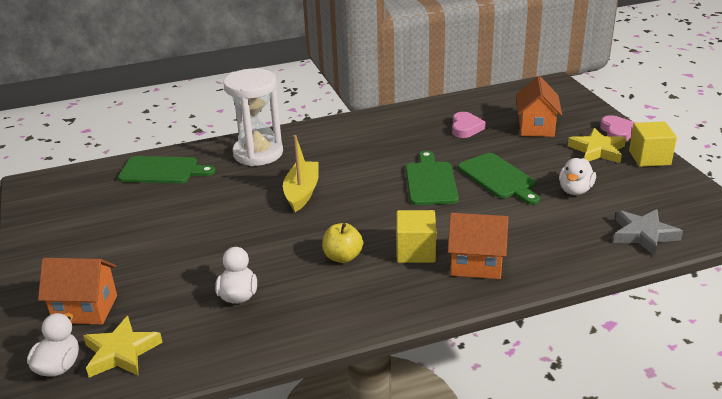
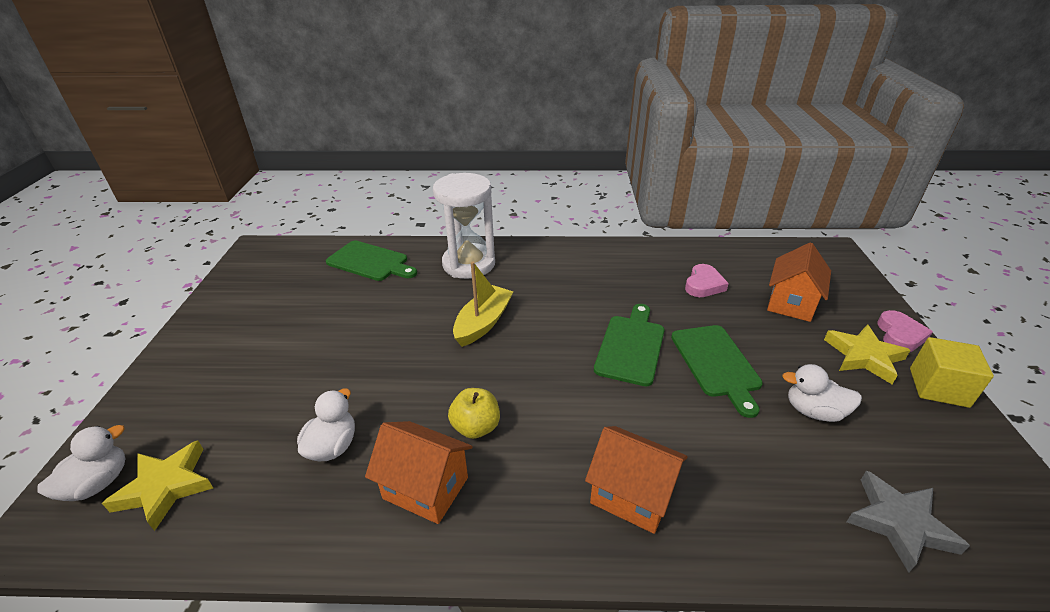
camera: 20 degrees right, 5 degrees up
orange house [38,258,117,324] -> orange house moved to [365,421,473,524]
yellow cube [397,210,436,263] -> none
white duck [559,158,596,195] -> white duck turned 60 degrees clockwise [782,364,862,422]

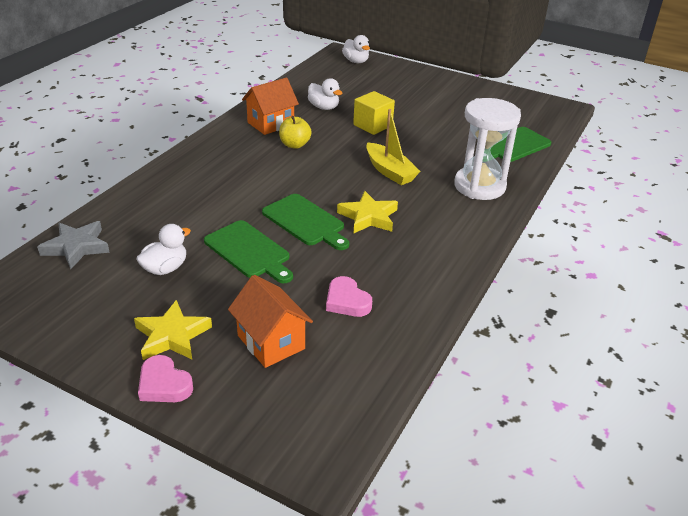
camera: 115 degrees right, 0 degrees up
yellow star [102,440,213,531] -> yellow star moved to [337,191,398,233]
orange house [585,426,688,534] -> none
green cutting board [671,325,763,418] -> green cutting board turned 150 degrees counterclockwise [204,220,293,283]
yellow cube [910,337,994,408] -> yellow cube moved to [353,91,395,135]

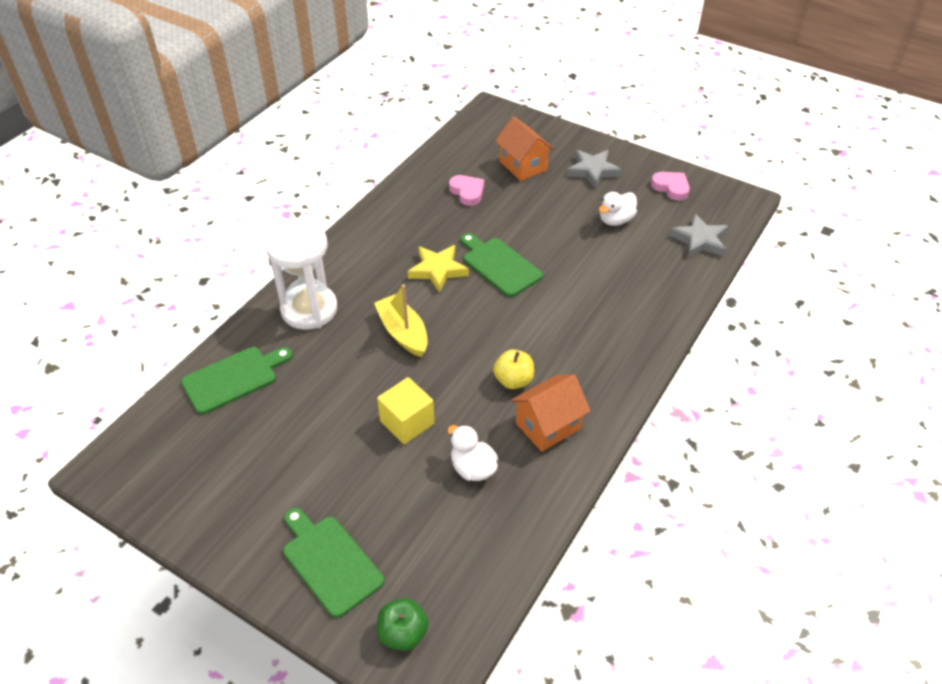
camera: 175 degrees left, 10 degrees up
yellow star [134,300,212,360] -> grey star [567,150,622,189]
pink heart [138,355,193,402] -> pink heart moved to [651,172,690,201]
green cutting board [204,220,293,283] -> green cutting board moved to [283,508,384,618]
white duck [342,35,370,63] -> green apple [377,598,428,651]

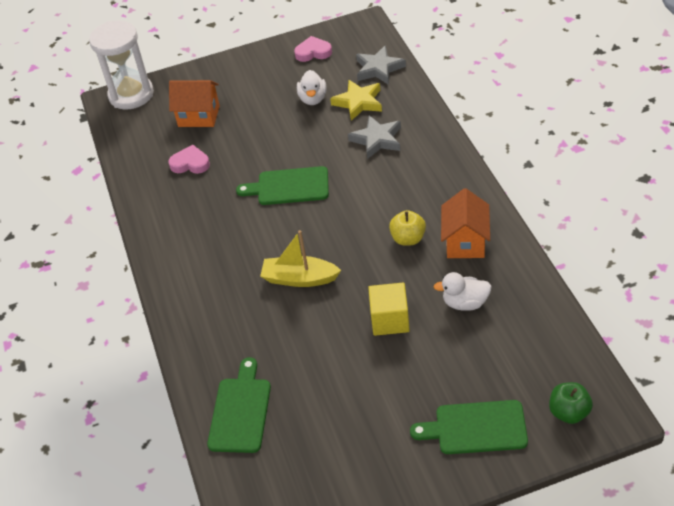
camera: 45 degrees left, 0 degrees up
white hourglass [265,221,337,330] -> white hourglass moved to [89,20,154,110]
yellow star [408,245,469,293] -> yellow star moved to [330,80,382,121]
grey star [567,150,622,189] -> grey star moved to [348,115,401,159]

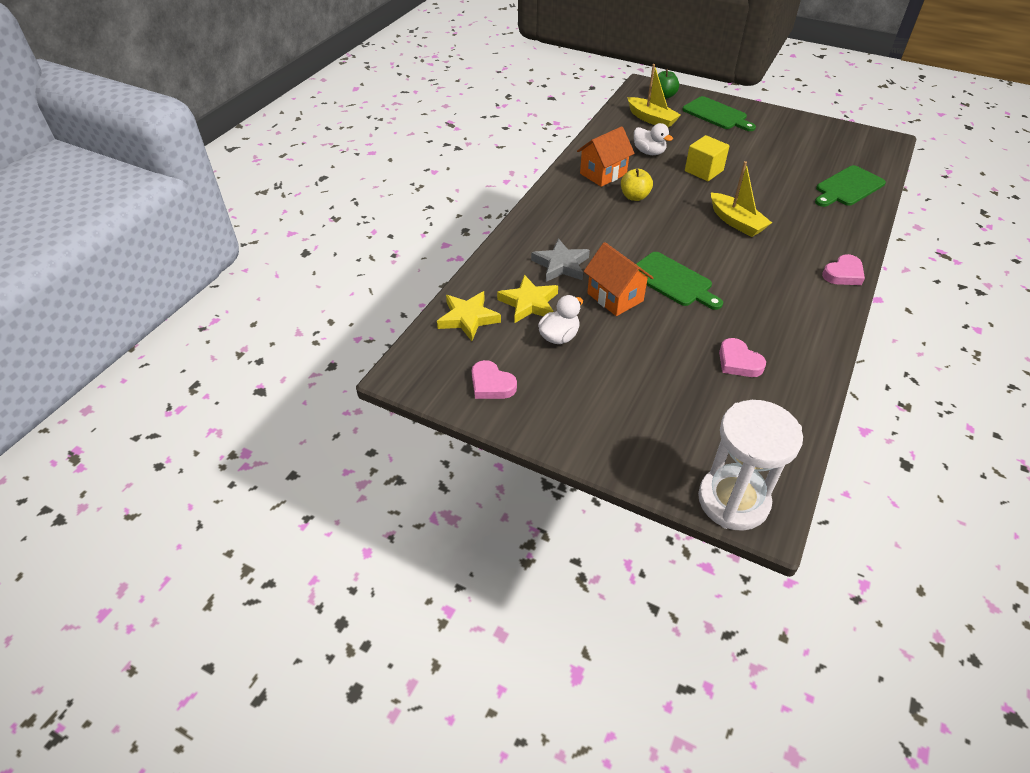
camera: 140 degrees left, 0 degrees up
orange house [169,80,220,127] -> orange house moved to [584,242,654,316]
grey star [356,46,406,85] -> yellow star [437,291,501,341]
none -> yellow boat [627,64,681,127]
none -> pink heart [822,254,865,285]

